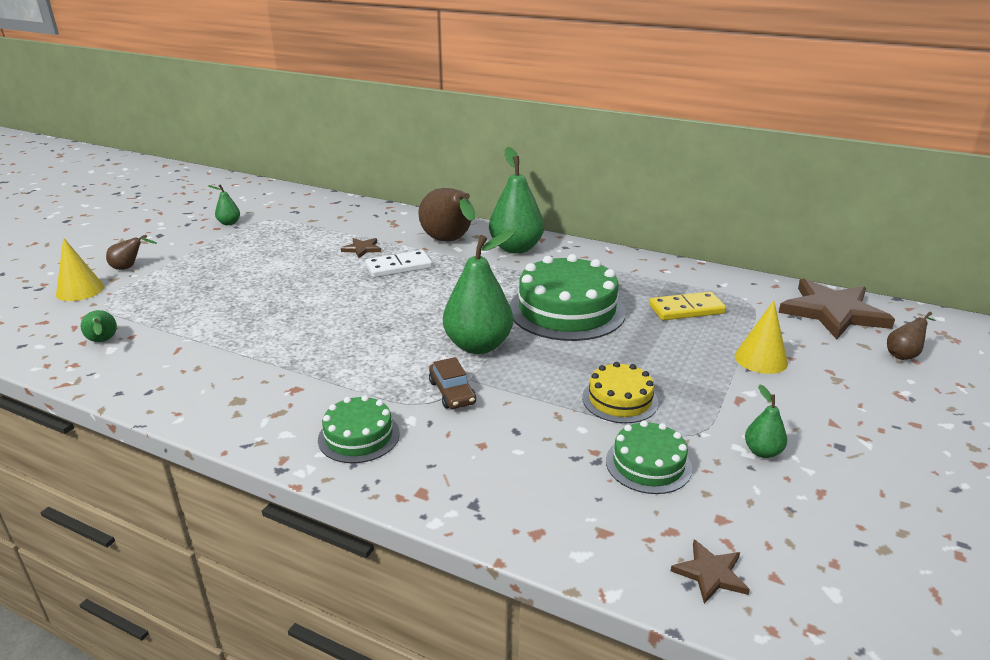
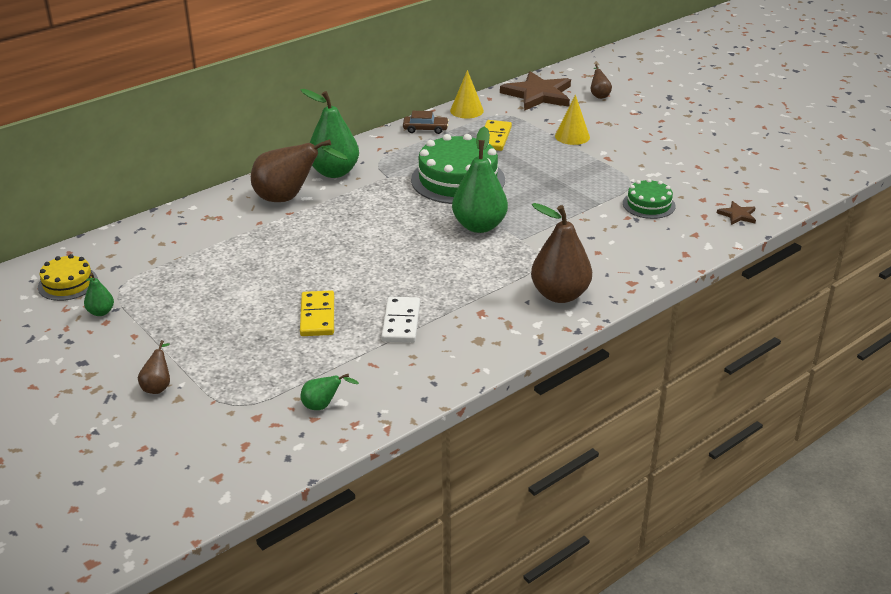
camera: 65 degrees left, 5 degrees up
yellow cone [56,238,104,301] -> yellow cone moved to [450,70,484,119]
green cake [318,395,400,463] -> brown pear [531,203,592,303]
brown star [341,238,381,258] -> none
white domino [365,250,432,278] -> white domino moved to [381,297,420,343]
brown car [429,357,476,409] -> brown car moved to [403,111,449,134]
yellow cake [582,362,659,423] -> yellow cake moved to [38,254,98,301]
green pear [745,385,787,458] -> none
none -> yellow domino [300,290,334,336]

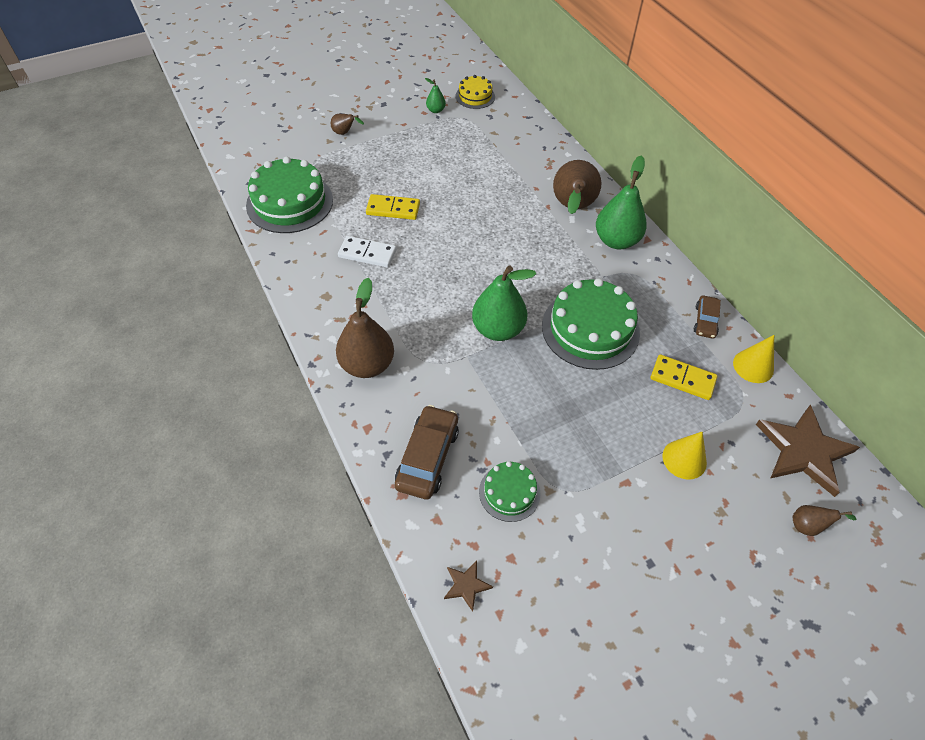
camera: 100 degrees right, 20 degrees up
green pear [301,374,359,410] -> green cake [246,156,333,233]
none -> brown car [395,405,459,499]

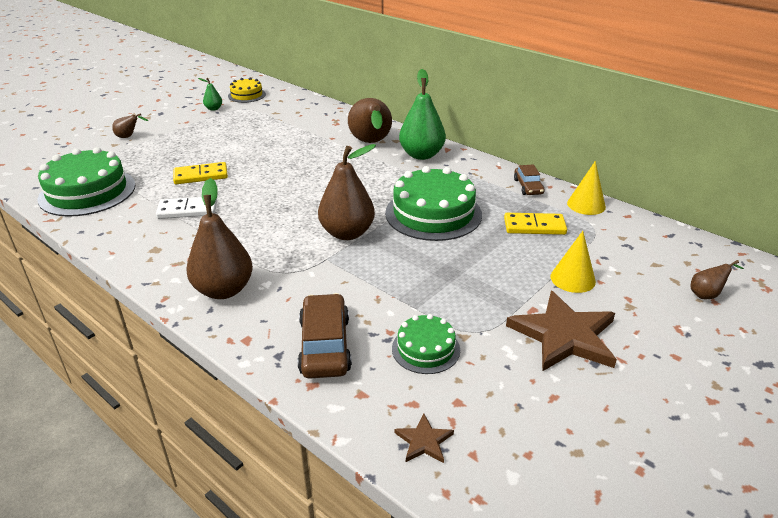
camera: 20 degrees left, 20 degrees down
green pear [472,265,536,341] -> brown pear [318,144,376,240]
brown star [756,405,860,497] -> brown star moved to [506,291,617,372]

